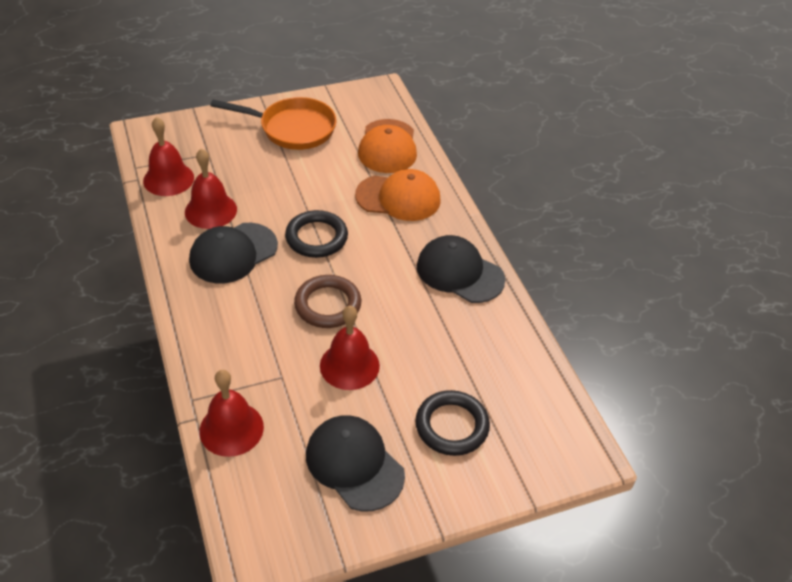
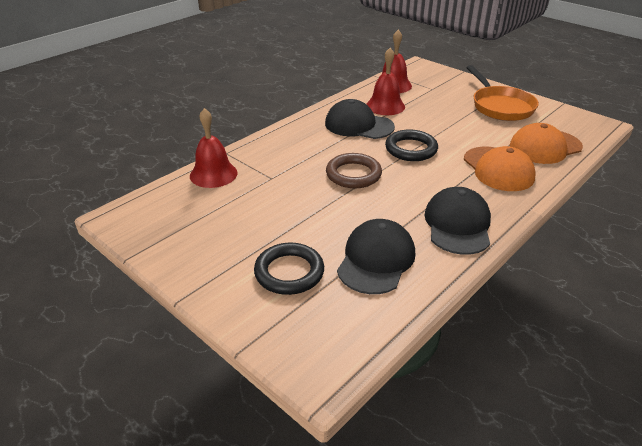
camera: 65 degrees right, 10 degrees down
black cap [306,415,405,511] -> black cap moved to [337,219,415,294]
red bell [320,306,380,390] -> none

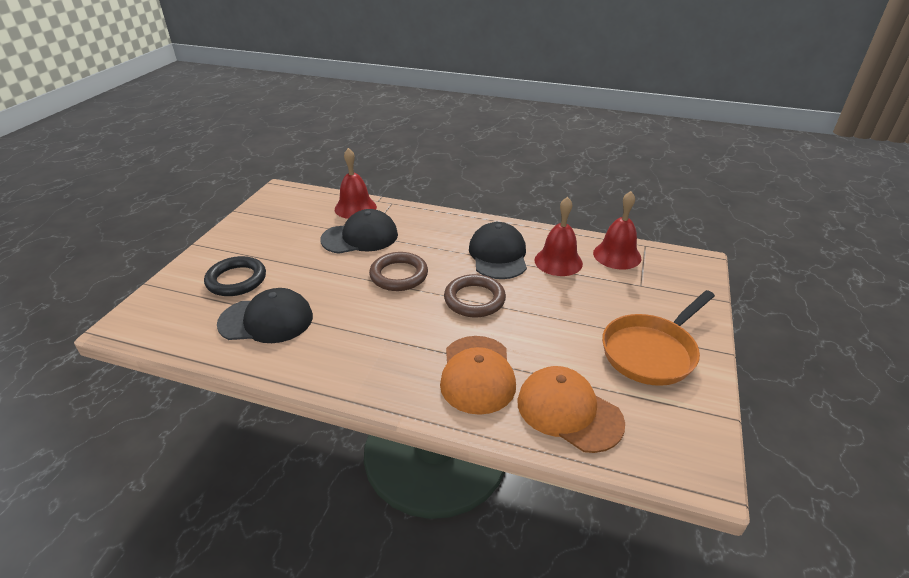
camera: 65 degrees right, 0 degrees up
black ring [385,130,438,161] -> brown ring [444,274,506,318]
black cap [424,187,491,255] -> black cap moved to [321,209,398,254]
orange cap [464,146,535,191] -> orange cap turned 45 degrees counterclockwise [440,336,516,415]

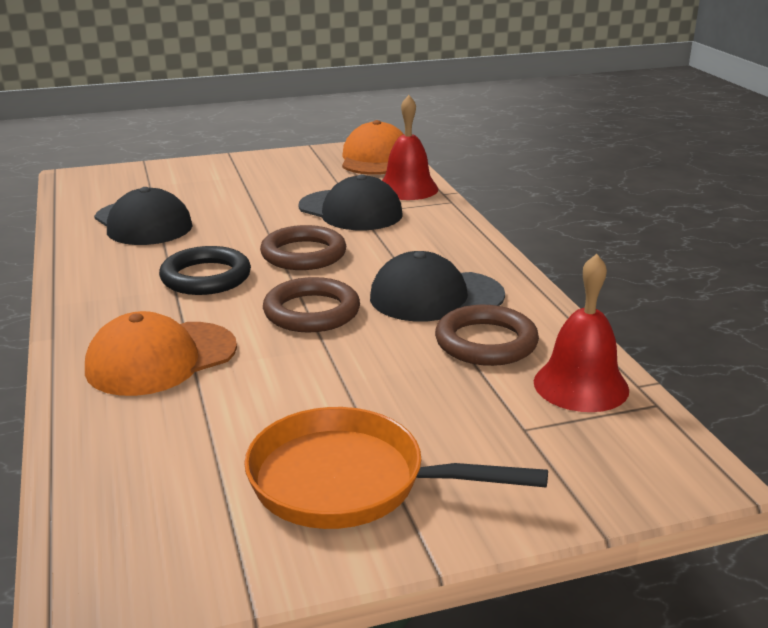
camera: 55 degrees right, 10 degrees down
black ring [204,256,266,296] -> black ring moved to [159,246,251,295]
black cap [469,222,527,279] -> black cap turned 150 degrees counterclockwise [370,251,505,321]
orange cap [517,366,625,453] -> orange cap moved to [342,120,404,175]
red bell [534,197,583,276] -> brown ring [435,305,539,366]

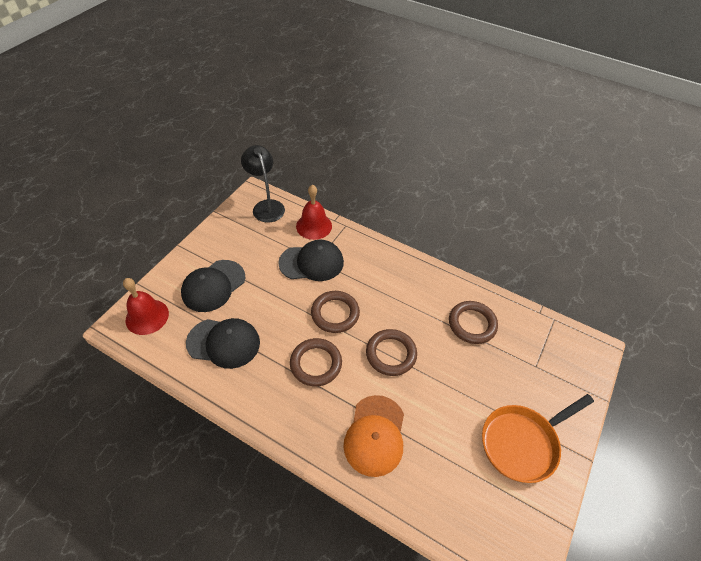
camera: 45 degrees left, 25 degrees up
black ring [159,246,251,295] -> brown ring [290,338,342,386]
orange cap [342,120,404,175] -> black lamp [241,145,285,222]
black cap [370,251,505,321] -> black cap moved to [181,260,245,312]
red bell [534,254,629,412] -> red bell moved to [123,278,169,335]

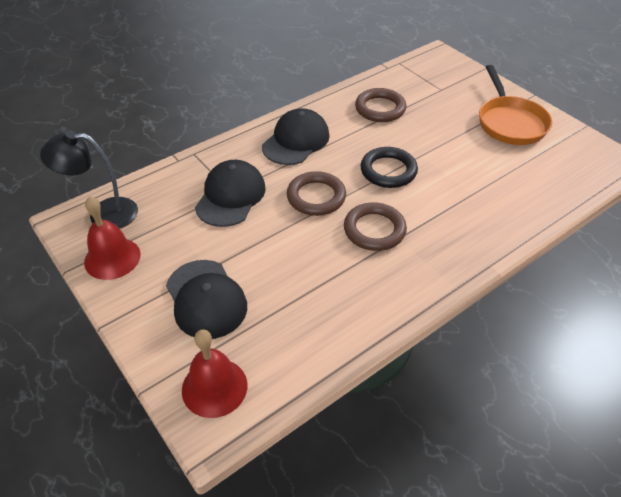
camera: 65 degrees left, 5 degrees down
black cap [186,318,260,369] -> black cap moved to [262,108,330,165]
red bell [296,185,332,240] -> red bell moved to [84,196,141,280]
orange cap [344,395,404,477] -> none
brown ring [366,329,417,376] -> black ring [361,147,418,188]

